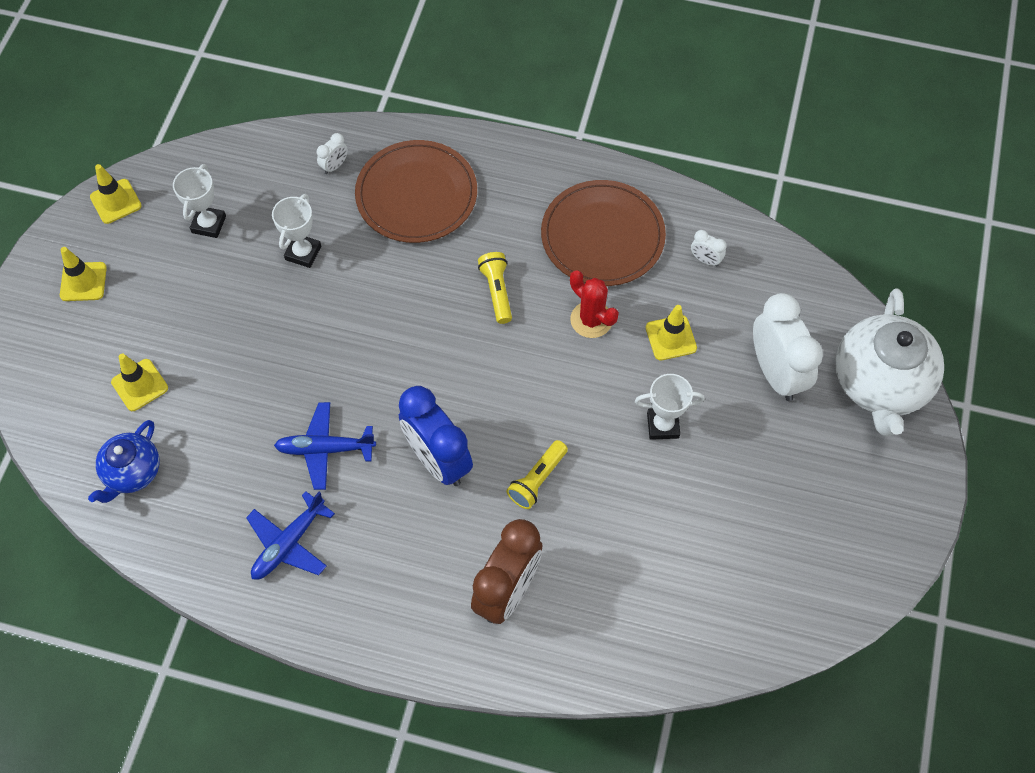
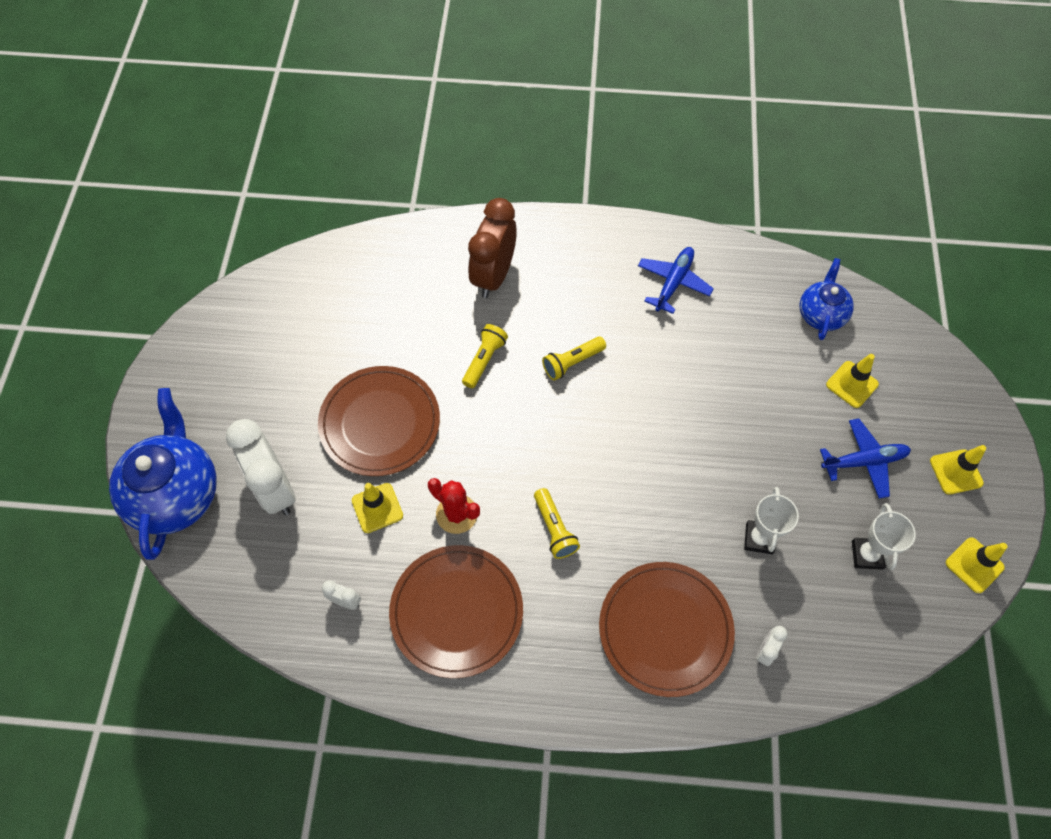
camera: 170 degrees right, 0 degrees up
blue plane [274,402,376,490] -> blue plane moved to [820,418,911,499]
blue clock [399,386,473,486] -> yellow flashlight [542,337,606,380]
white trophy [635,374,705,440] -> brown plate [318,366,440,476]
white teapot [835,288,944,436] -> blue teapot [109,388,217,560]

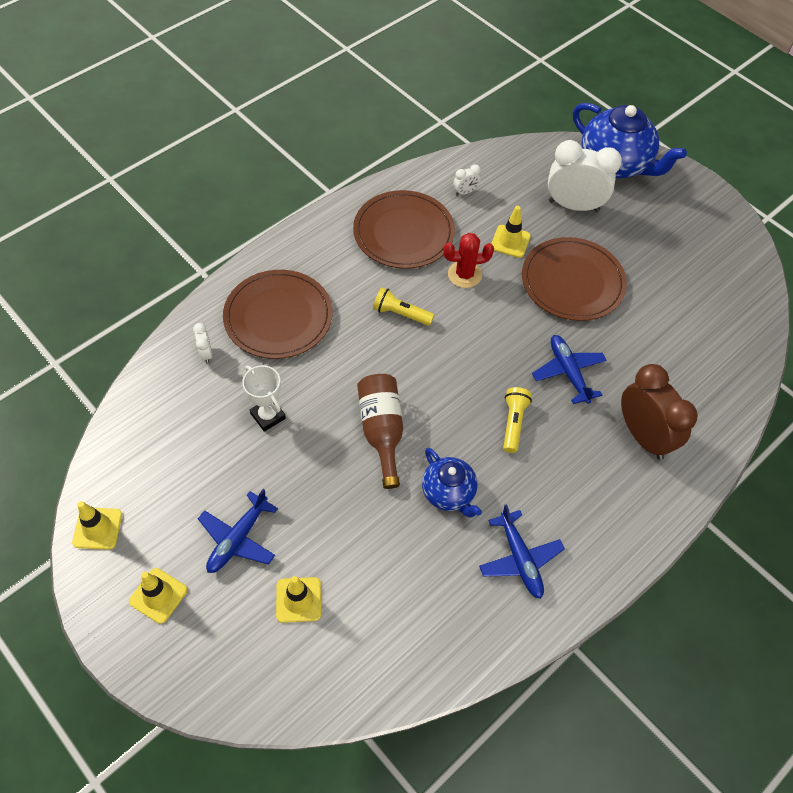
camera: 130 degrees right, 5 degrees down
yellow flashlight [462,324,508,388] -> blue plane [532,335,607,404]
blue teapot [800,258,854,340] -> blue teapot moved to [422,448,482,517]
white trophy [852,503,916,570] -> none
none -> brown bottle [357,374,403,489]

